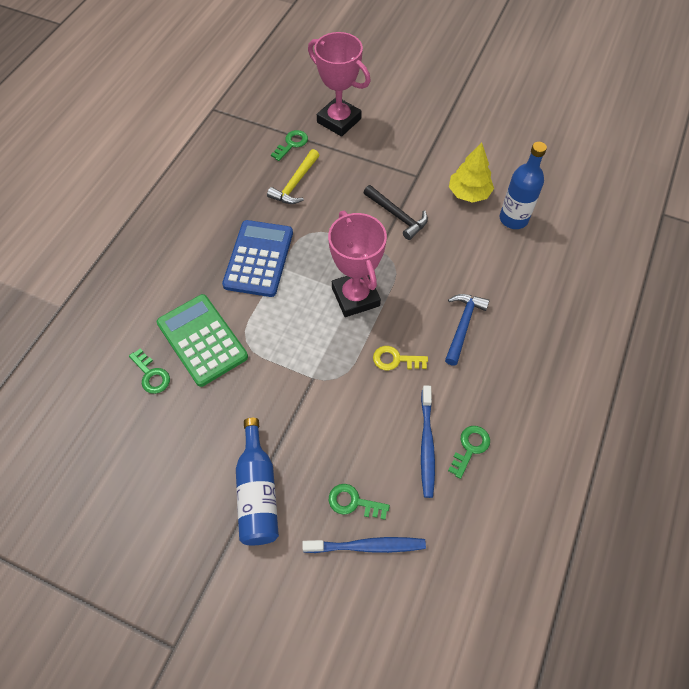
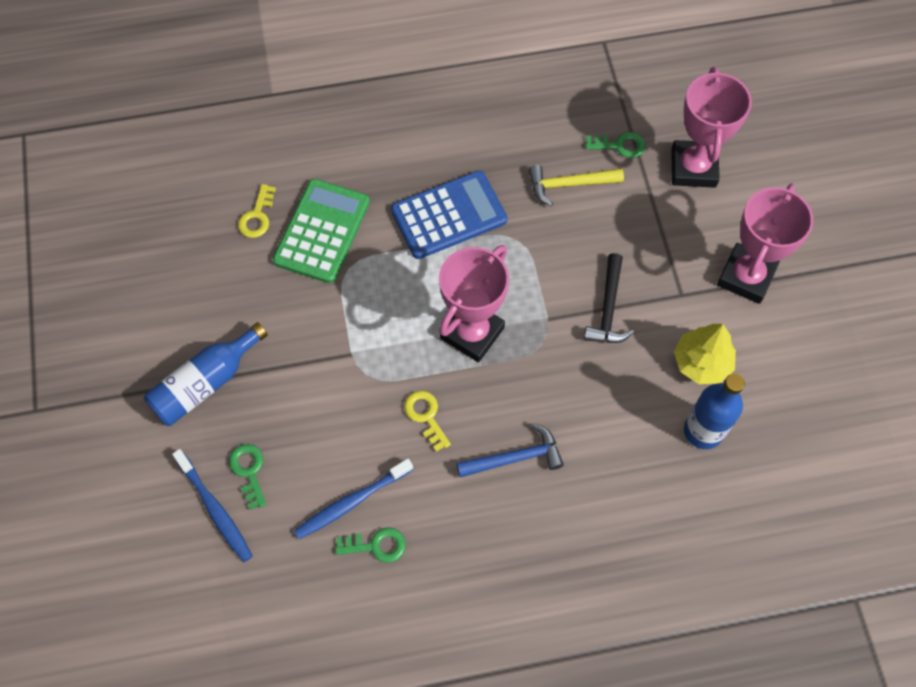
camera: 55 degrees right, 5 degrees up
green key [129,349,170,394] -> yellow key [238,184,276,238]
none -> pink trophy [717,183,813,304]

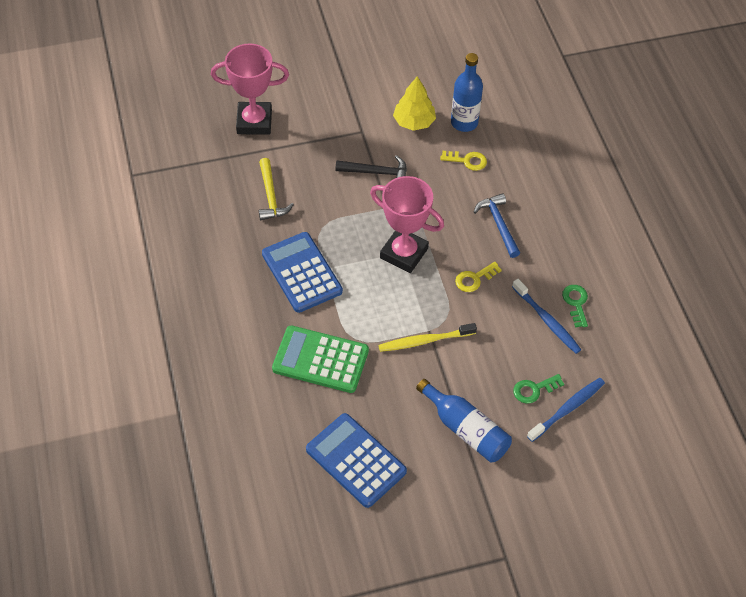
camera: 95 degrees left, 10 degrees down
yellow key [238,184,276,238] -> yellow key moved to [440,151,487,171]
green key [585,132,645,158] -> none
pink trophy [717,183,813,304] -> none
none -> blue calculator [306,413,407,508]
none -> yellow toothbrush [378,323,477,352]

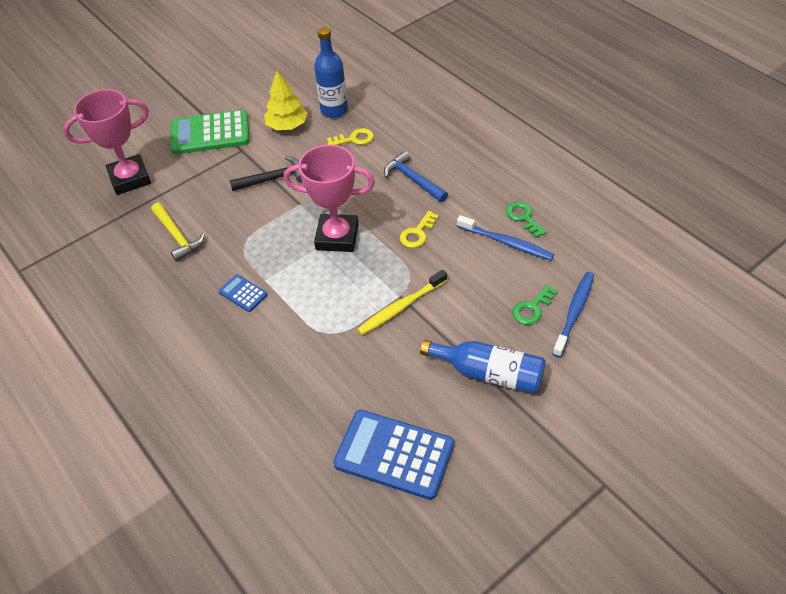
camera: 20 degrees left, 5 degrees down
blue calculator [262,232,343,313] -> blue calculator [219,274,268,312], size x0.48
green calculator [272,326,369,393] -> green calculator moved to [170,110,250,155]

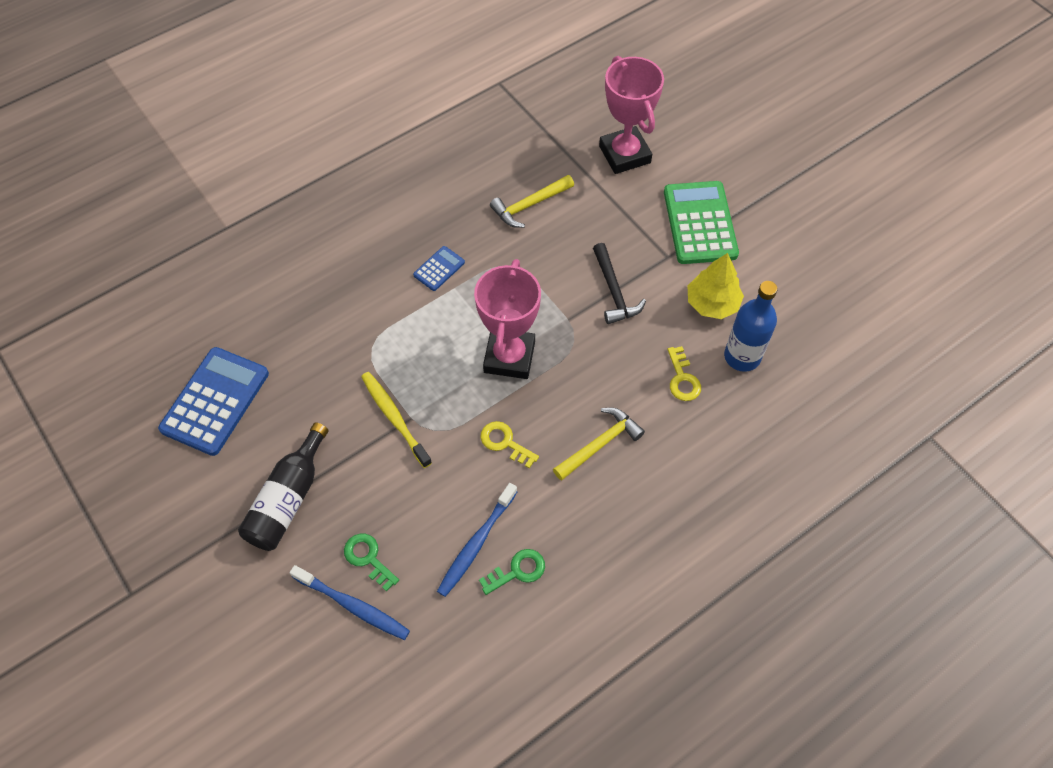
camera: 90 degrees right, 10 degrees up
blue hammer [384,151,448,202] -> yellow hammer [553,408,645,481]
blue bottle [420,340,546,394] -> black bottle [238,422,328,551]

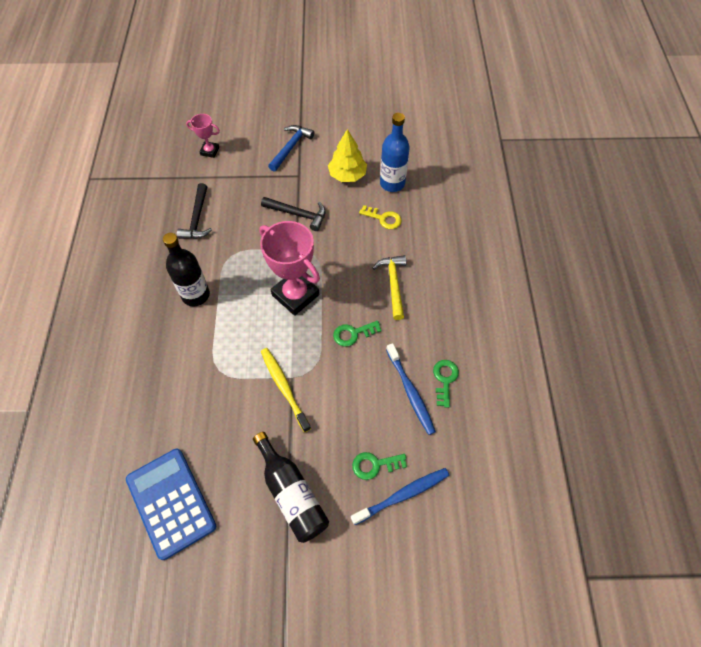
camera: 55 degrees left, 0 degrees up
yellow toothbrush [361,372,432,468] -> yellow toothbrush turned 60 degrees clockwise [261,348,311,433]
blue calculator [413,246,465,291] -> black bottle [163,233,210,306]
yellow key [481,421,539,469] -> green key [333,321,382,347]
yellow hammer [490,175,574,228] -> black hammer [177,183,212,239]
pink trophy [599,56,664,174] -> pink trophy [186,114,220,158], size x0.51
green calculator [664,181,739,264] -> blue hammer [268,125,314,172]

